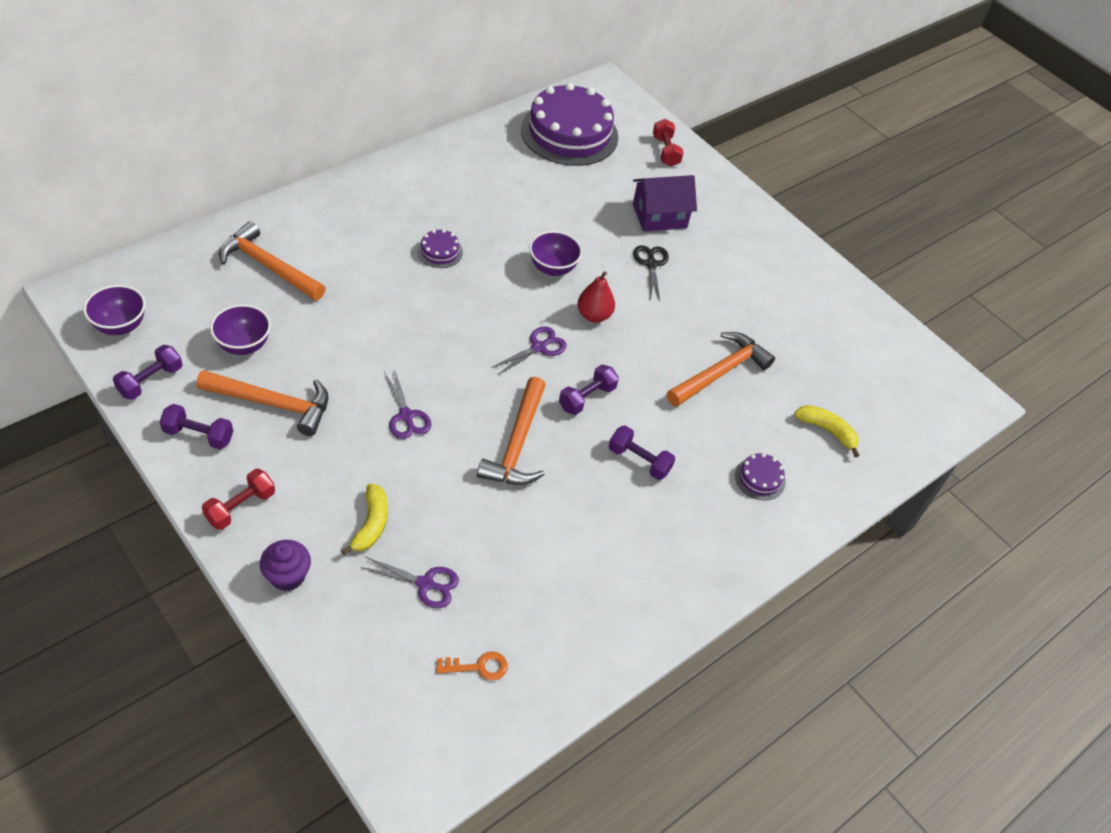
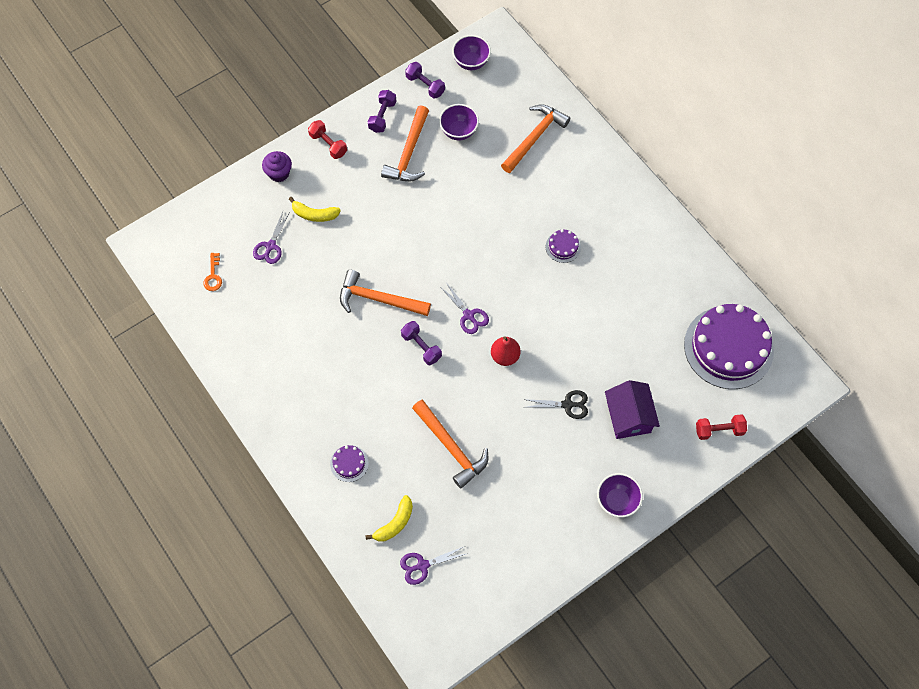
camera: 100 degrees right, 15 degrees up
purple scissors [384,369,432,439] -> purple scissors moved to [400,546,466,585]
purple bowl [529,231,582,276] -> purple bowl moved to [597,473,643,517]
purple dumbbell [609,425,675,480] -> none

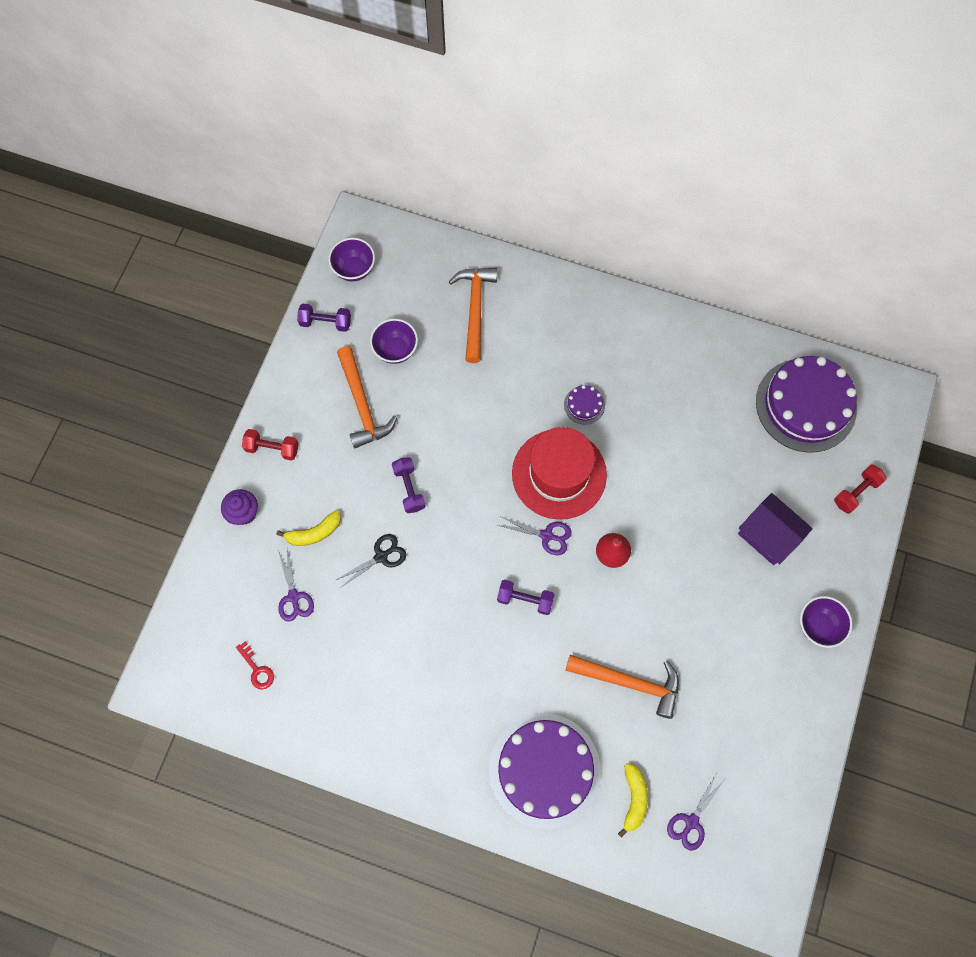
camera: 35 degrees left, 5 degrees up
orange key [204,253,222,291] -> red key [236,641,274,690]
purple cake [330,445,369,482] -> purple cake [489,713,601,829], size x2.43
orange hammer [340,269,431,316] -> none
purple dumbbell [368,90,396,133] -> purple dumbbell moved to [392,457,426,513]
black scissors [523,390,588,419] -> black scissors moved to [336,534,406,587]
none -> red hat [512,427,607,520]

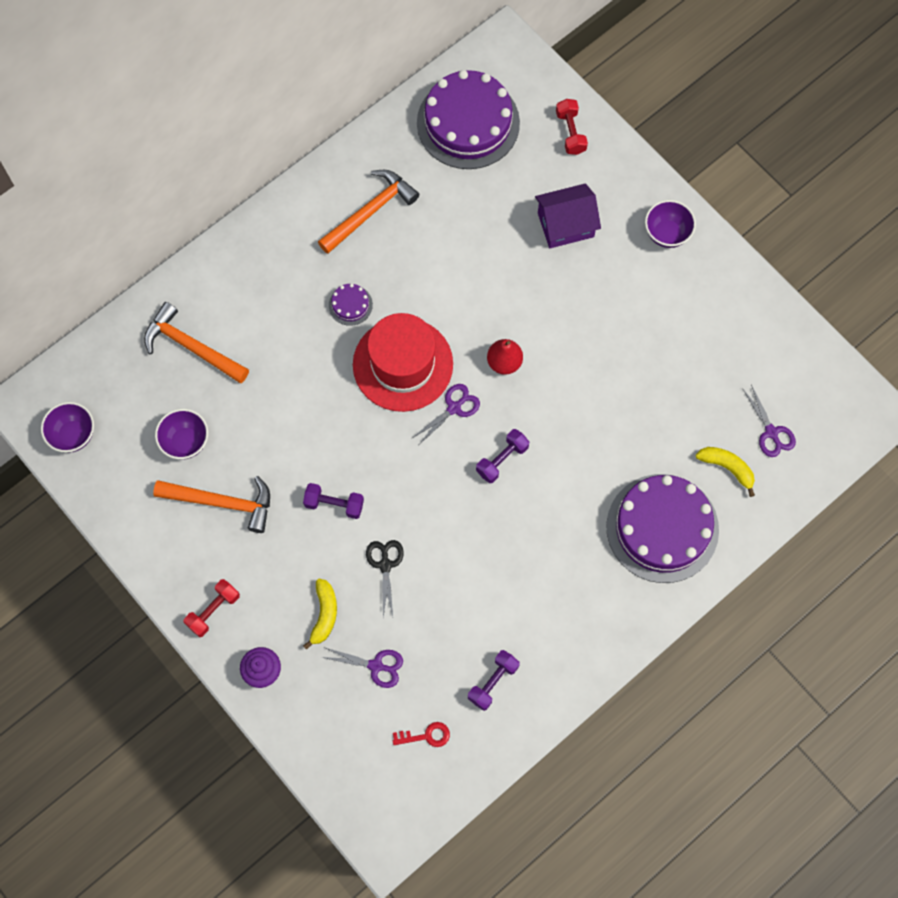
camera: 60 degrees left, 0 degrees up
purple dumbbell [297,304,351,332] -> purple dumbbell moved to [468,650,520,711]
orange hammer [565,655,679,719] -> orange hammer moved to [318,170,419,254]

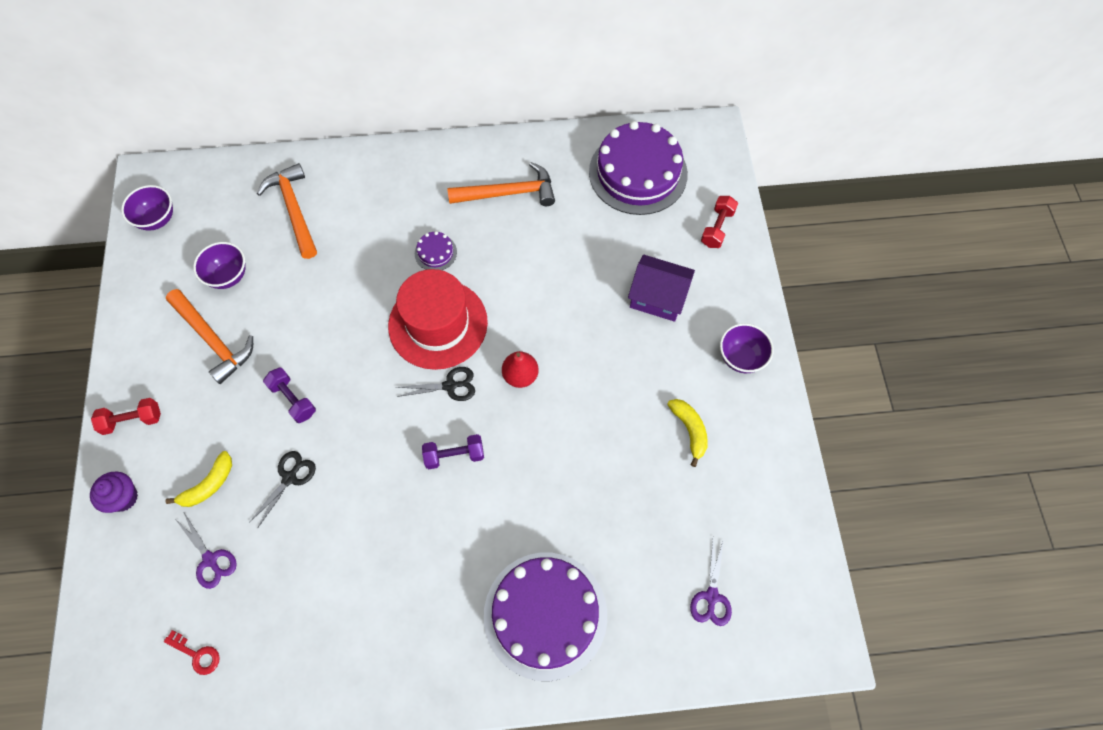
camera: 35 degrees right, 5 degrees down
purple scissors [412,384,480,443] -> black scissors [396,367,475,401]
purple dumbbell [468,650,520,711] -> none
yellow banana [696,447,755,497] -> yellow banana moved to [667,399,708,467]

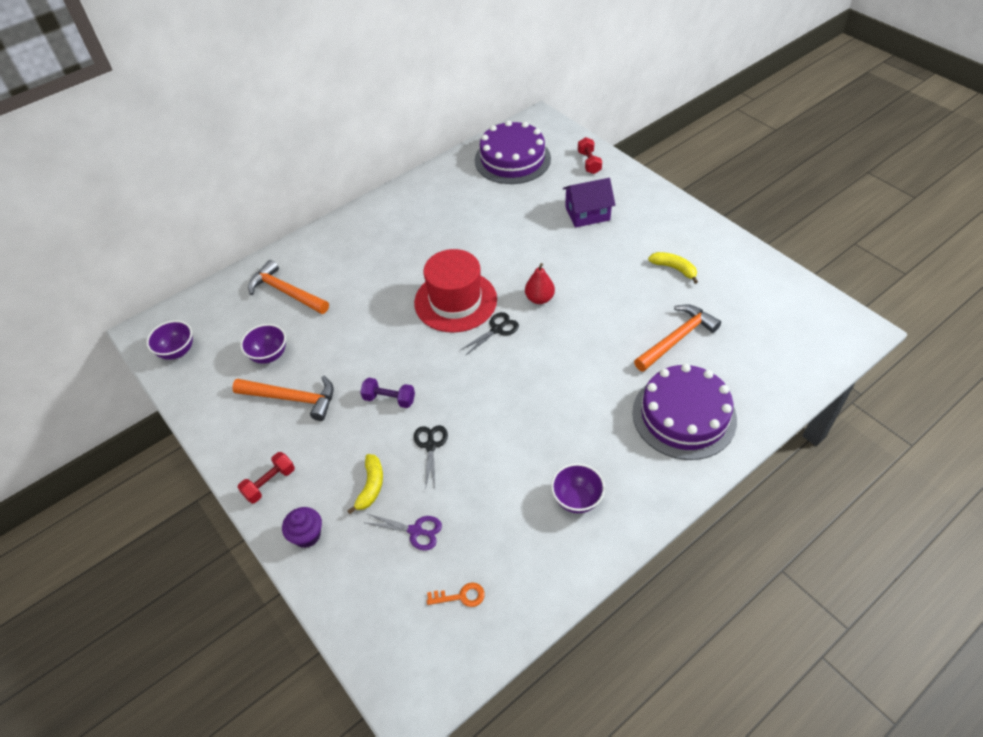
camera: 30 degrees left, 15 degrees down
red key [164,630,219,675] -> orange key [427,582,485,607]
purple cake [415,231,457,270] -> none
purple dumbbell [422,434,484,469] -> none
orange hammer [447,162,555,206] -> orange hammer moved to [634,305,721,372]
purple scissors [690,539,732,626] -> none
purple bowl [720,323,774,373] -> purple bowl moved to [551,463,605,513]

